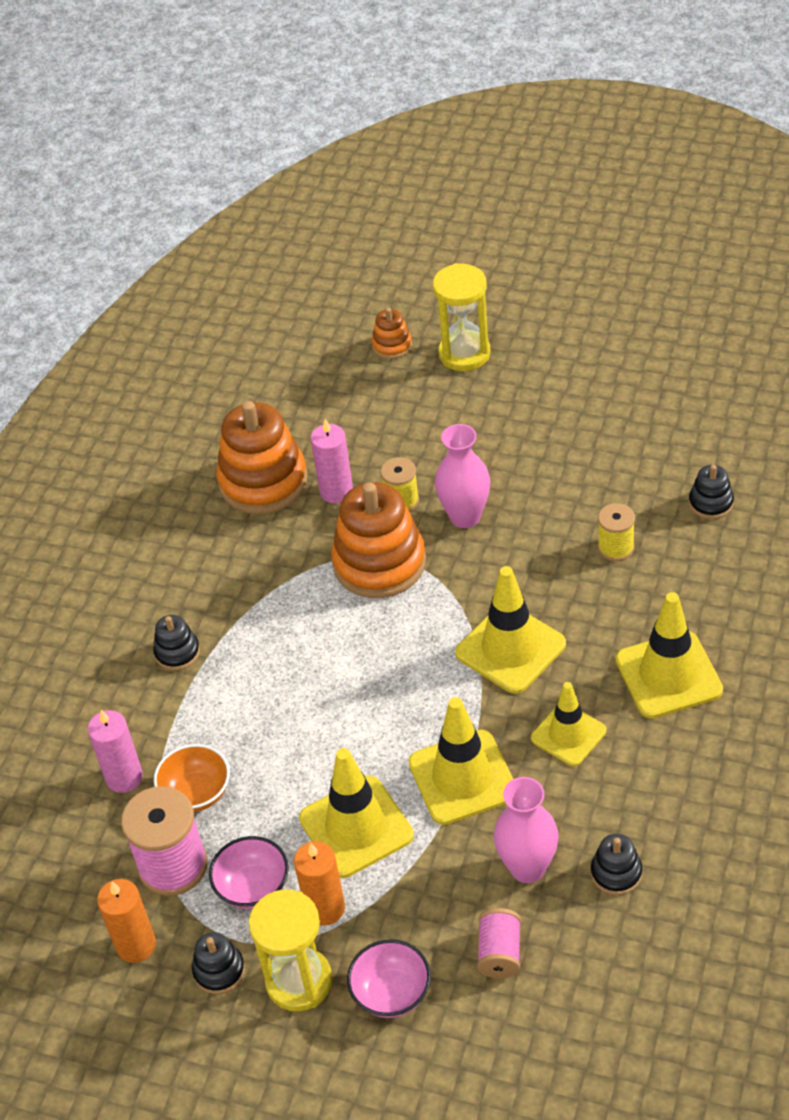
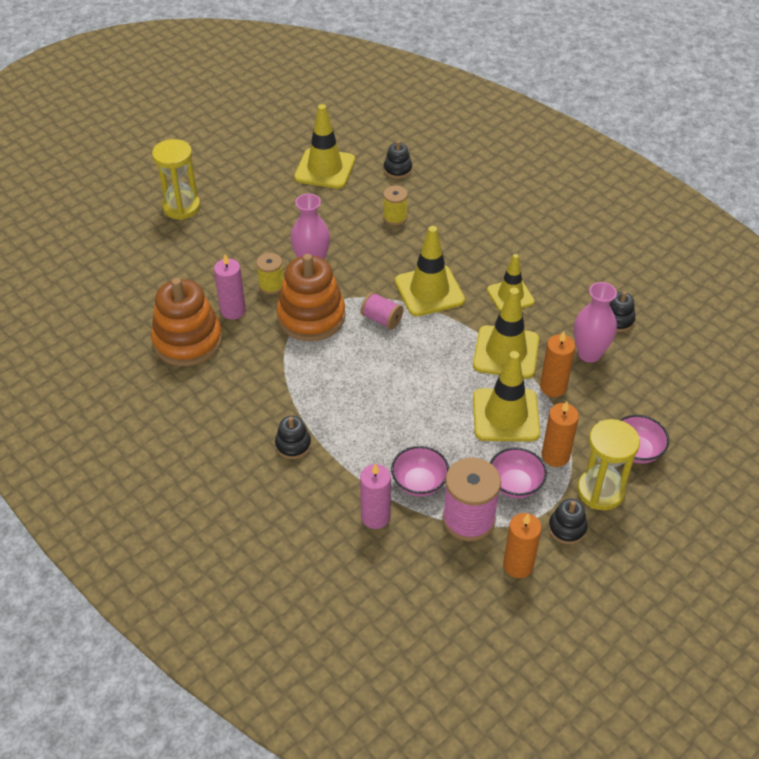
camera: 65 degrees left, 0 degrees up
orange bowl [154,744,230,812] -> pink bowl [391,446,449,497]
orange stacking toy [372,308,412,359] -> none
pink spool [477,908,521,978] -> pink spool moved to [361,292,403,329]
yellow traffic cone [616,592,723,718] -> yellow traffic cone moved to [294,104,355,189]
none -> orange candle [540,331,575,397]

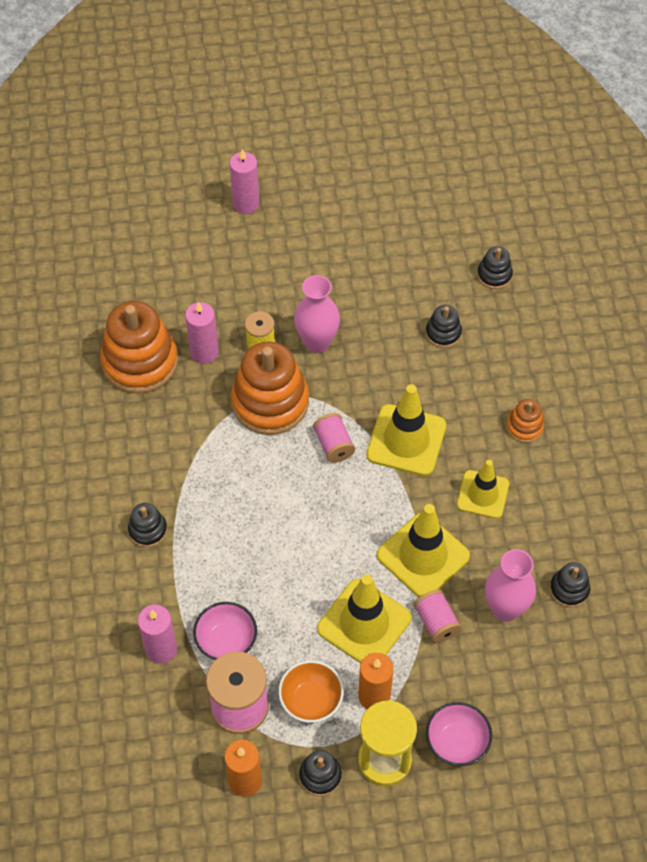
camera: 35 degrees right, 10 degrees up
yellow hourglass [152,139,201,220] -> pink candle [230,149,259,214]
yellow traffic cone [294,104,355,189] -> none
yellow spool [383,186,408,225] -> black stacking toy [426,305,462,348]
pink bowl [490,447,547,498] -> orange bowl [279,660,344,723]
orange candle [540,331,575,397] -> pink spool [414,590,462,643]
none -> orange stacking toy [506,399,544,443]

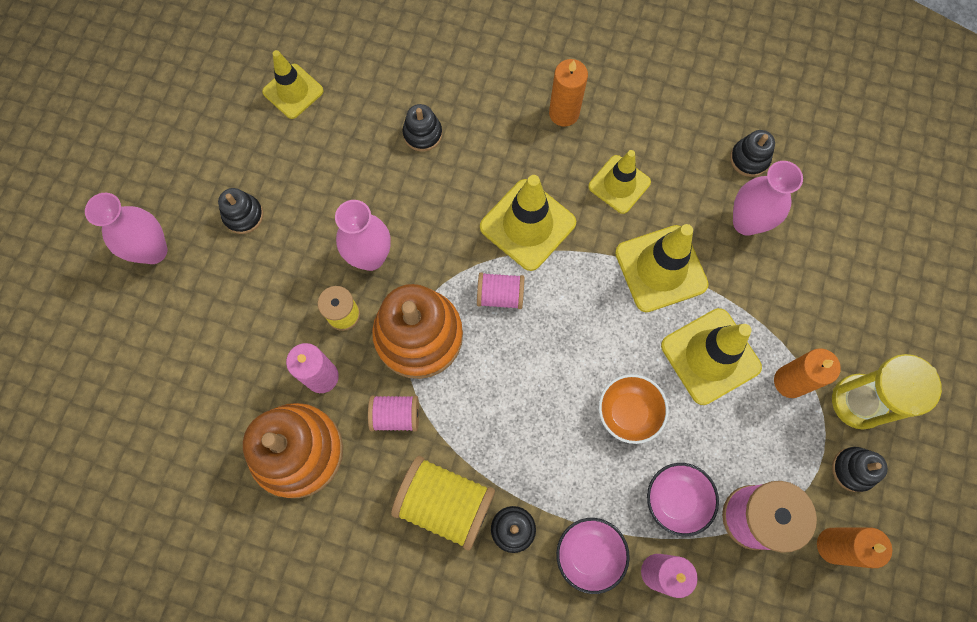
camera: 65 degrees left, 15 degrees up
pink candle [230,149,259,214] -> pink vase [85,193,167,264]
orange bowl [279,660,344,723] -> orange bowl moved to [599,374,668,444]
pink spool [414,590,462,643] -> pink spool moved to [368,395,419,431]
pink bowl [426,702,492,766] -> pink bowl moved to [556,518,630,594]
black stacking toy [477,246,513,289] -> black stacking toy moved to [218,188,263,234]
orange stacking toy [506,399,544,443] -> orange candle [549,59,588,127]
none -> yellow traffic cone [262,50,324,119]
none -> yellow spool [391,456,495,550]

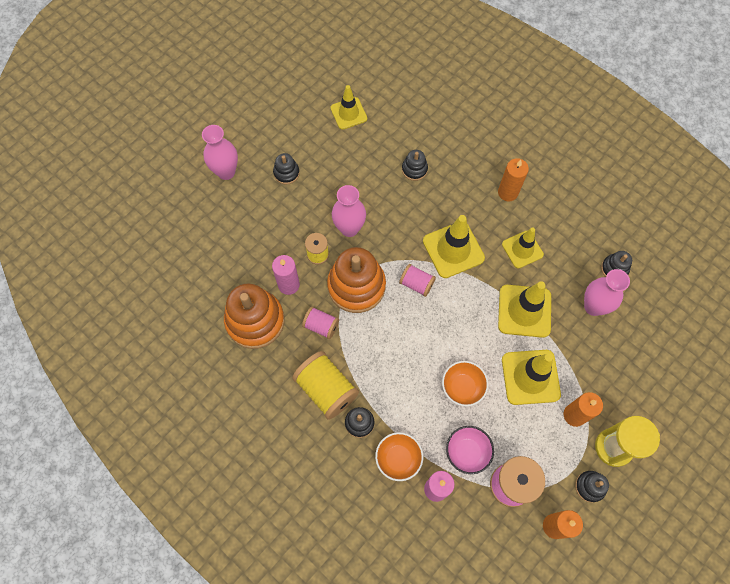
camera: 25 degrees right, 5 degrees down
pink bowl [556,518,630,594] -> orange bowl [375,432,423,481]

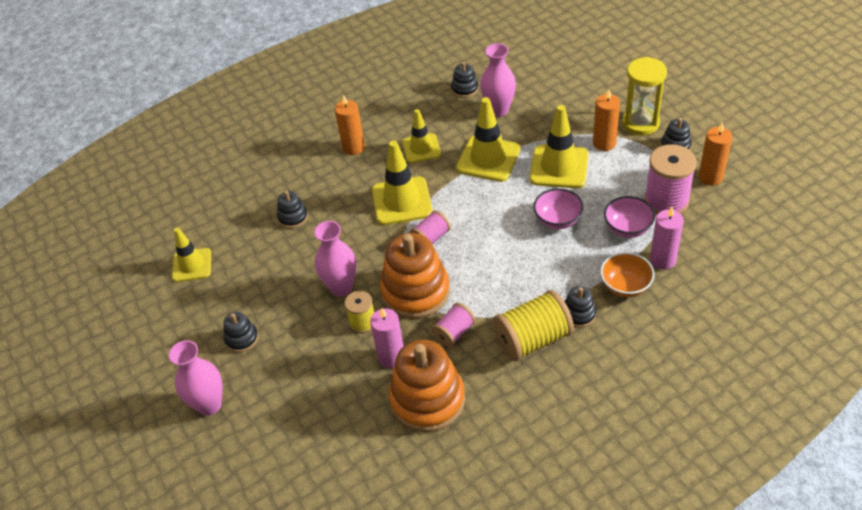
camera: 70 degrees left, 20 degrees down
orange bowl [442,361,489,406] -> pink bowl [533,188,584,229]

